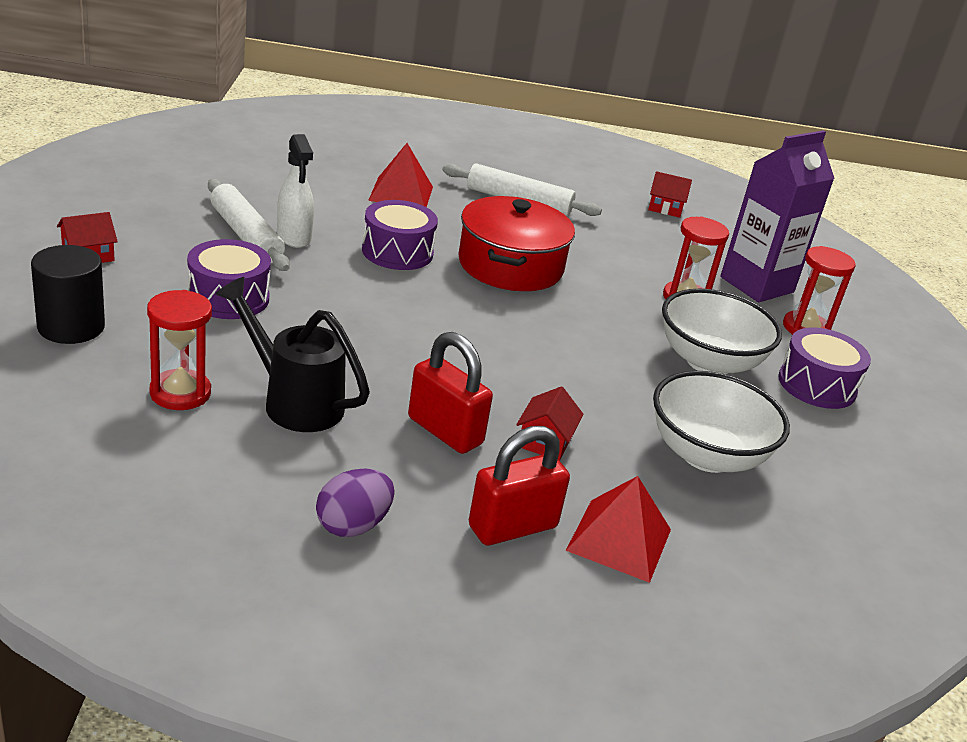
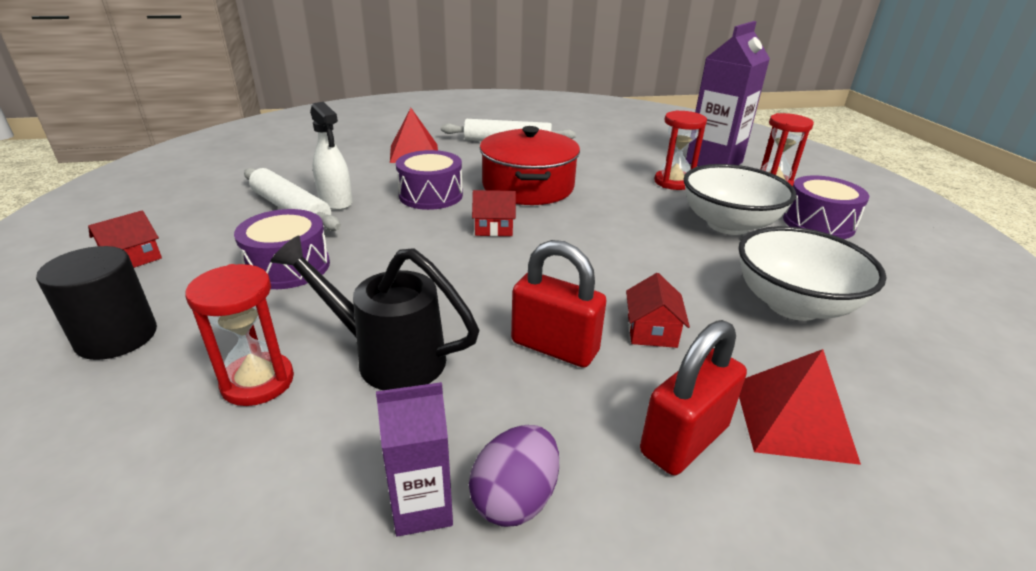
camera: 10 degrees left, 0 degrees up
red house [648,171,692,218] -> red house moved to [472,190,516,236]
none -> purple carton [376,382,453,537]

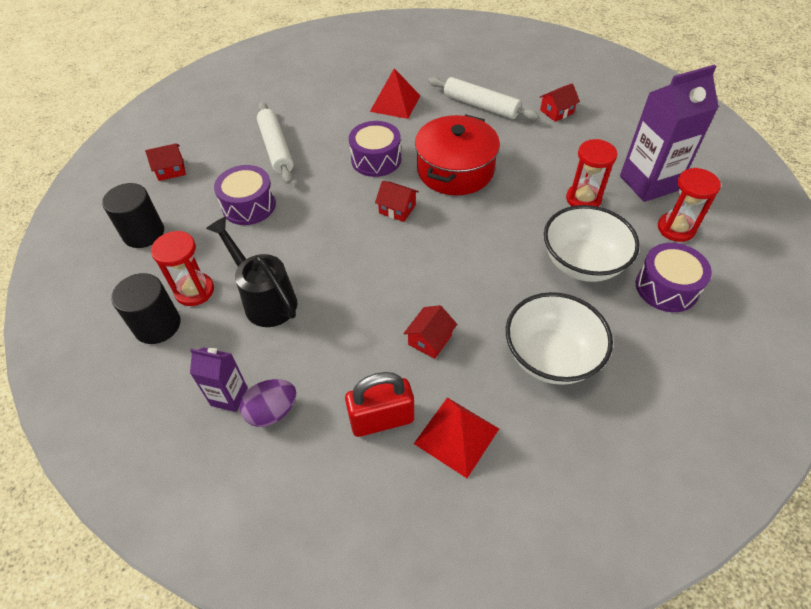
camera: 30 degrees right, 20 degrees up
white spray bottle [310,102,352,210] -> none
red padlock [511,240,607,367] -> none
none -> black cylinder [111,273,180,344]
none -> red house [540,83,580,122]

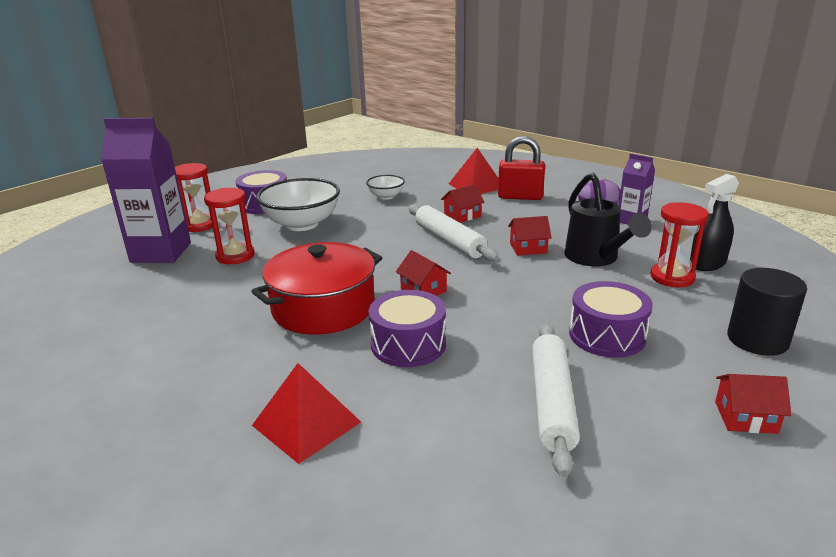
camera: 155 degrees left, 25 degrees down
black cylinder [111,273,180,344] -> black spray bottle [690,174,739,271]
white rolling pin [428,77,539,120] -> white rolling pin moved to [408,204,499,261]
white bowl [506,292,613,385] -> white bowl [366,175,405,200], size x0.52
red house [540,83,580,122] -> red house moved to [508,216,552,256]

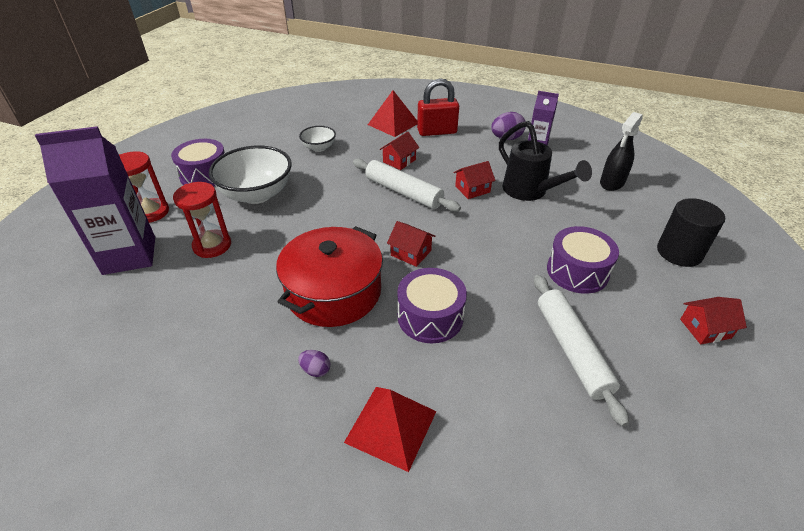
camera: 20 degrees left, 15 degrees up
red hourglass [650,202,709,287] -> none
none -> purple egg [298,350,330,377]

